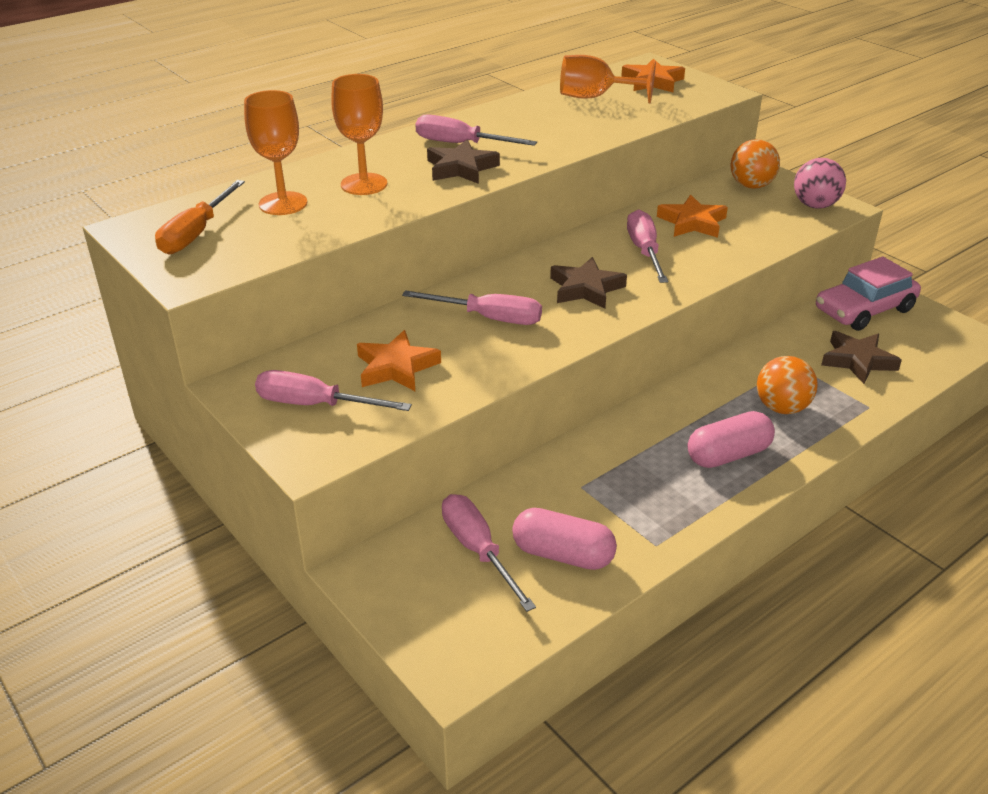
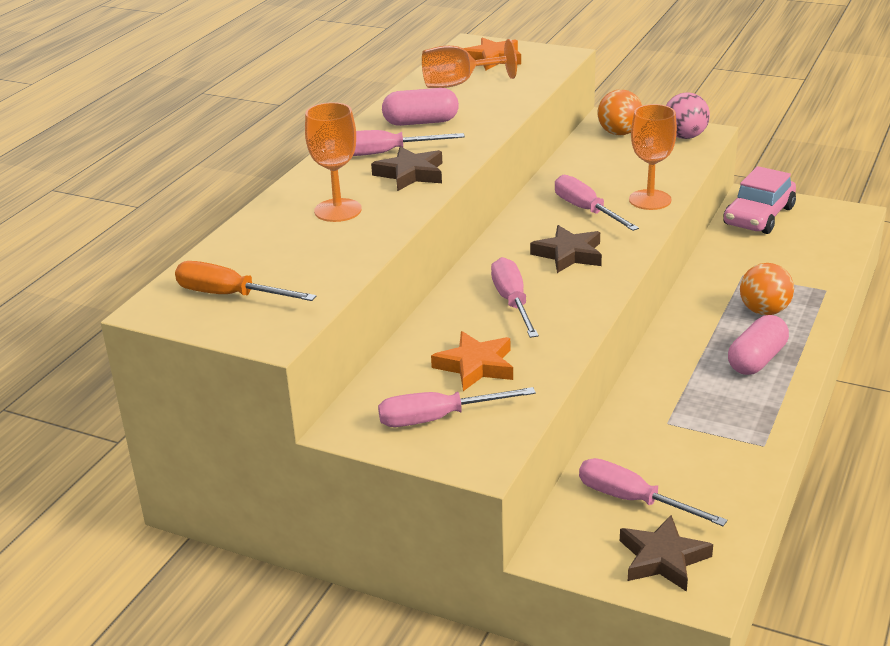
camera: 25 degrees left, 5 degrees down
orange screwdriver [155,180,245,254] -> orange screwdriver turned 120 degrees clockwise [175,261,316,301]
orange goblet [244,90,307,215] -> orange goblet moved to [629,104,677,210]
pink screwdriver [402,290,542,325] -> pink screwdriver turned 90 degrees counterclockwise [491,257,539,338]
pink capsule [512,508,617,570] -> pink capsule moved to [382,88,459,126]
orange star [657,195,728,238] -> none
brown star [821,331,902,384] -> brown star moved to [620,515,713,592]

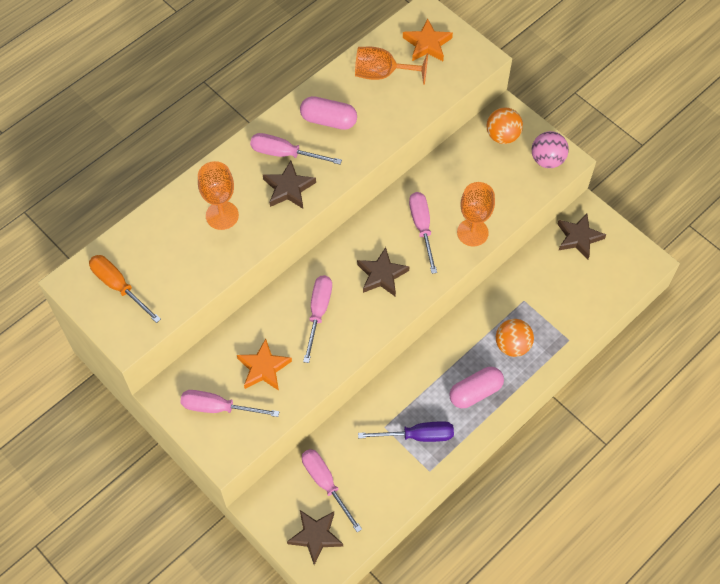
camera: 20 degrees right, 30 degrees up
pink car [723,166,796,234] -> brown star [558,213,606,259]
none -> purple screwdriver [358,421,454,442]

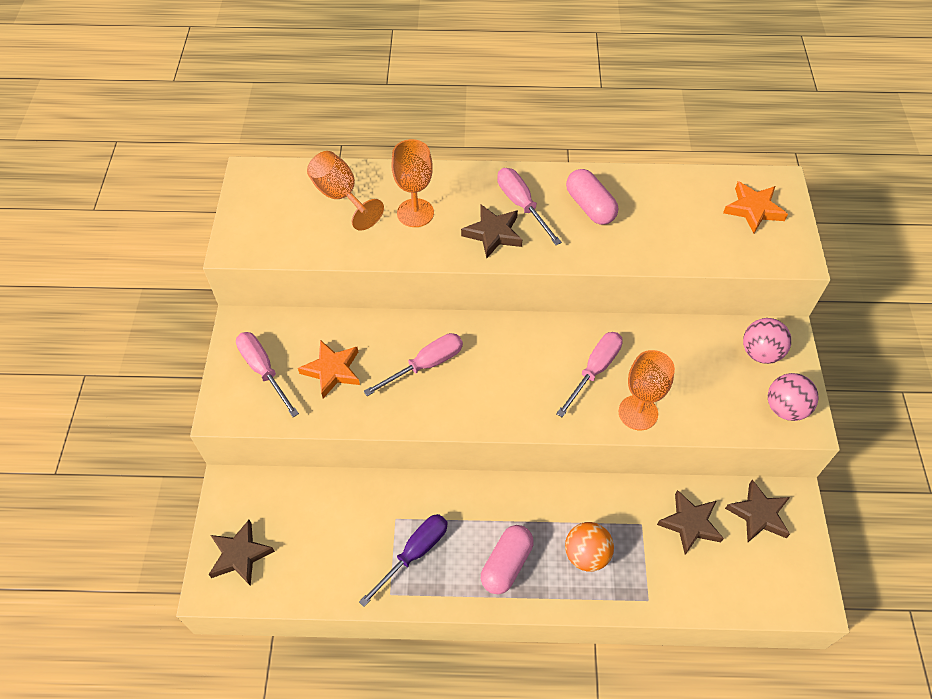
camera: 45 degrees right, 5 degrees down
orange screwdriver [89,255,161,323] -> none
pink screwdriver [302,449,362,533] -> none
orange goblet [355,47,428,85] -> orange goblet moved to [307,151,384,231]
brown star [357,247,410,297] -> brown star moved to [657,490,724,555]
purple screwdriver [358,421,454,442] -> purple screwdriver turned 90 degrees counterclockwise [359,514,448,607]
pink capsule [449,367,504,408] -> pink capsule turned 75 degrees counterclockwise [481,525,533,594]
orange ball [486,107,523,144] -> pink ball [743,318,791,364]

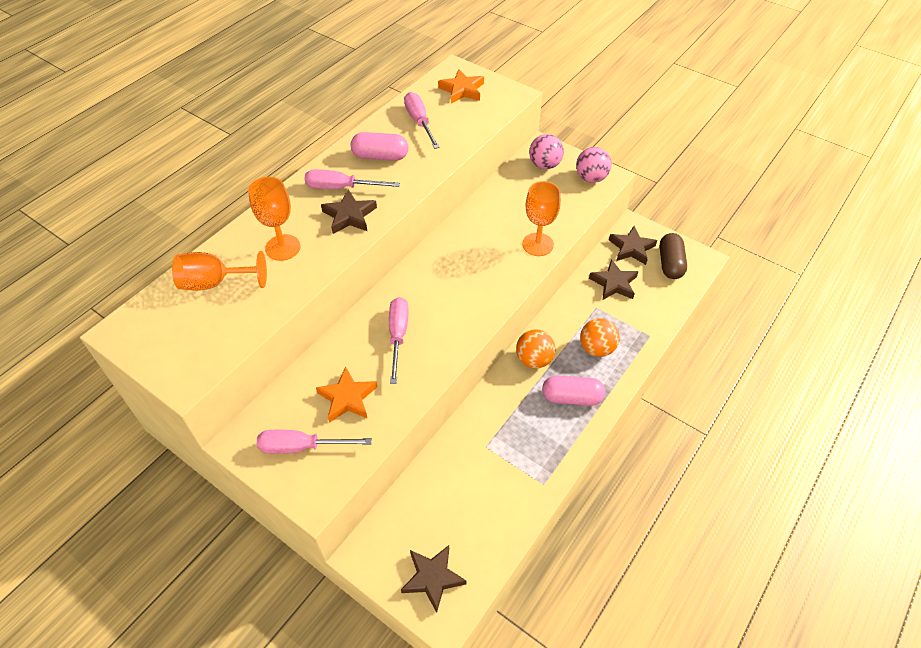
camera: 55 degrees left, 5 degrees down
purple screwdriver [359,514,448,607] -> none
pink capsule [481,525,533,594] -> pink capsule turned 60 degrees counterclockwise [542,375,605,406]
pink screwdriver [556,332,623,417] -> pink screwdriver moved to [404,92,440,149]
none -> orange ball [516,329,555,369]
none -> brown capsule [660,233,687,279]

